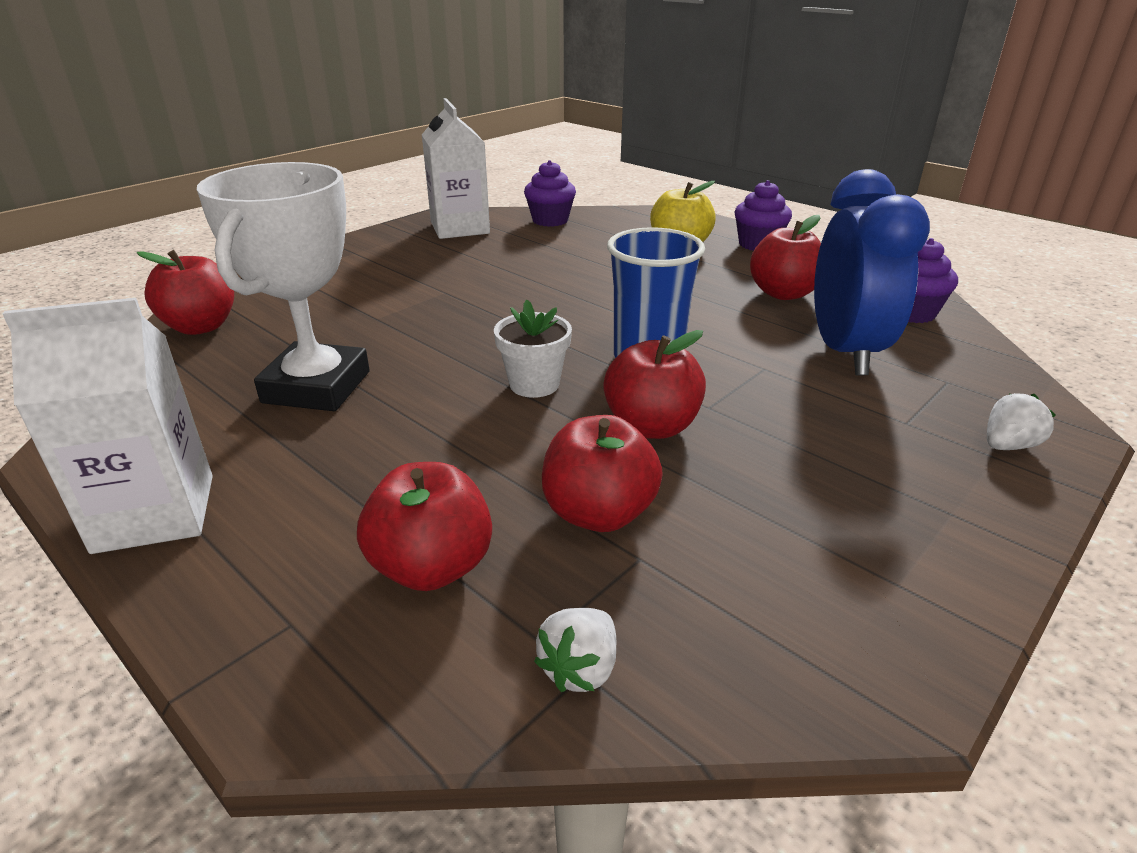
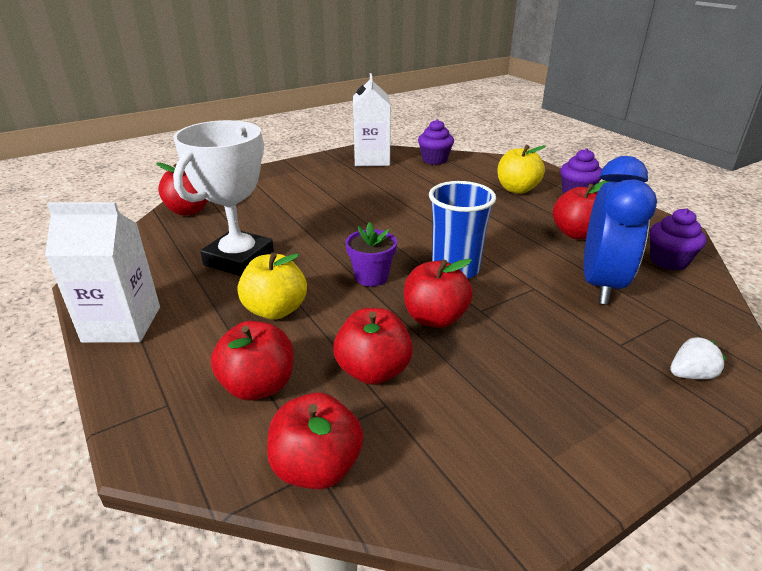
camera: 15 degrees right, 0 degrees up
white flower pot [494,300,572,398] -> purple flower pot [346,222,397,287]
white strawberry [534,608,616,692] -> red apple [267,393,363,489]
none -> yellow apple [238,253,307,320]

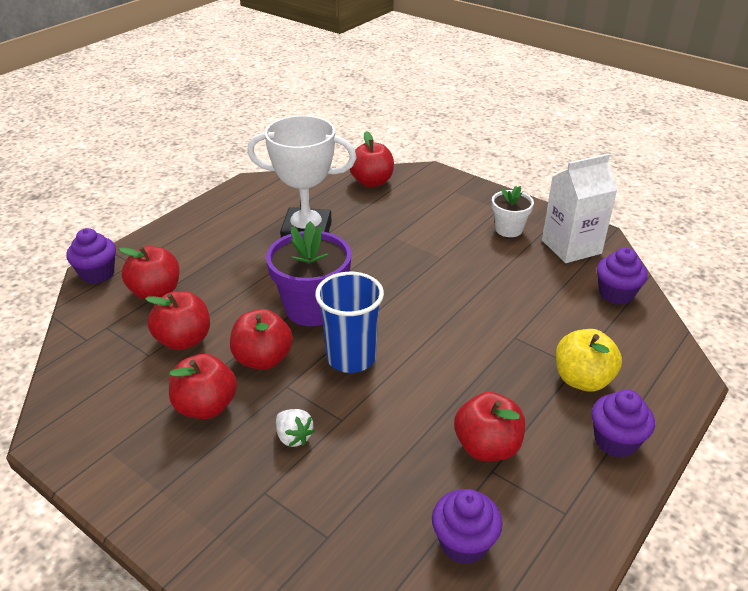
camera: 70 degrees right, 5 degrees up
white carton [45,202,160,343] -> none
yellow apple [238,253,307,320] -> none
red apple [267,393,363,489] -> red apple moved to [169,354,237,419]
purple flower pot [346,222,397,287] -> purple flower pot [266,221,352,326], size x1.73
blue clock [584,156,657,305] -> none
white strawberry [670,337,726,379] -> white strawberry moved to [276,409,315,447]
none -> purple cupcake [66,228,116,284]
none -> white flower pot [492,186,534,237]

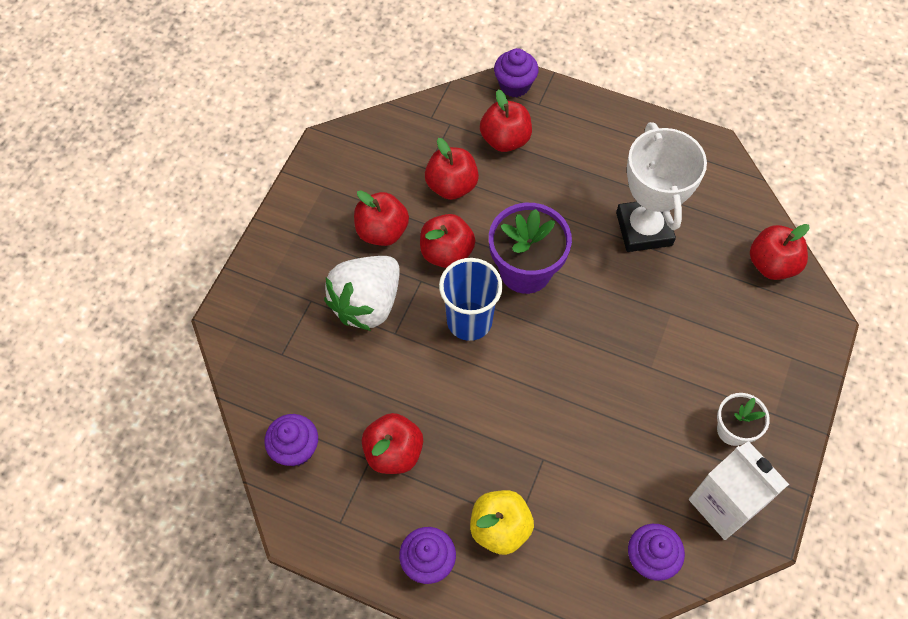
camera: 75 degrees right, 25 degrees up
white strawberry [276,409,315,447] -> white strawberry [324,256,400,331], size x2.30

